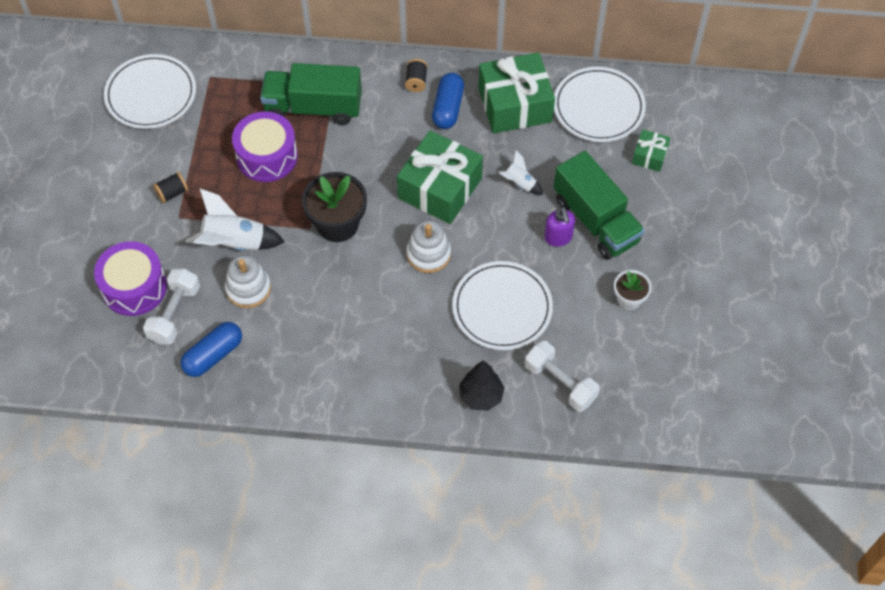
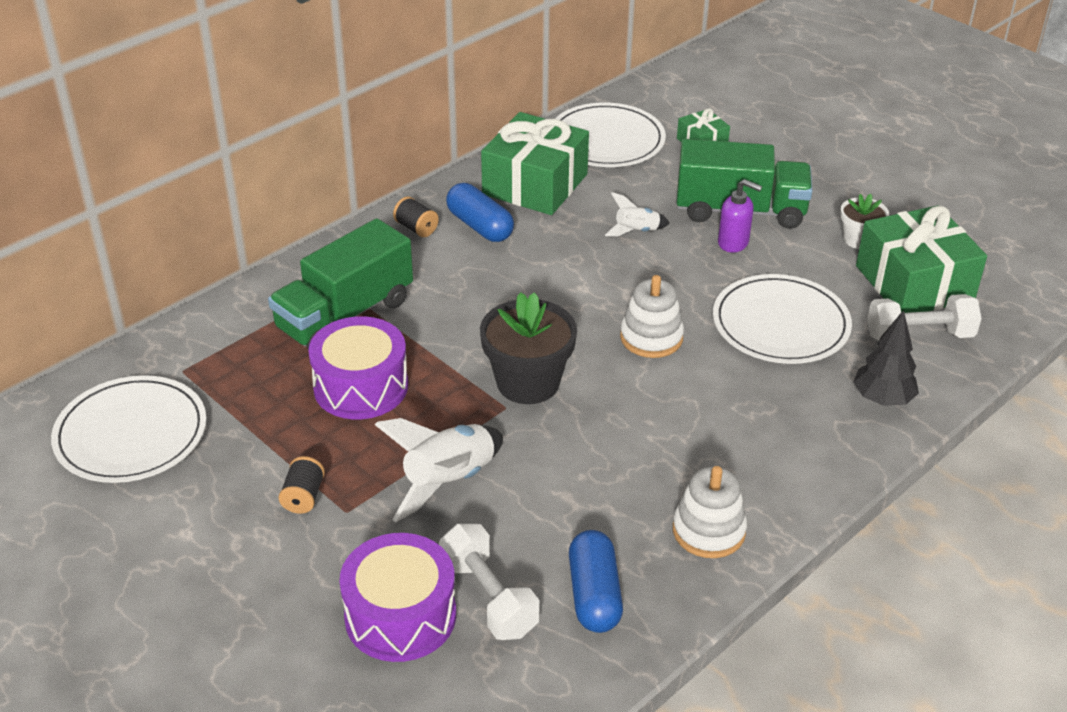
camera: 50 degrees left, 20 degrees down
white stacking toy [225,255,271,308] -> white stacking toy moved to [673,466,747,558]
green gift [397,131,483,224] -> green gift moved to [856,205,987,313]

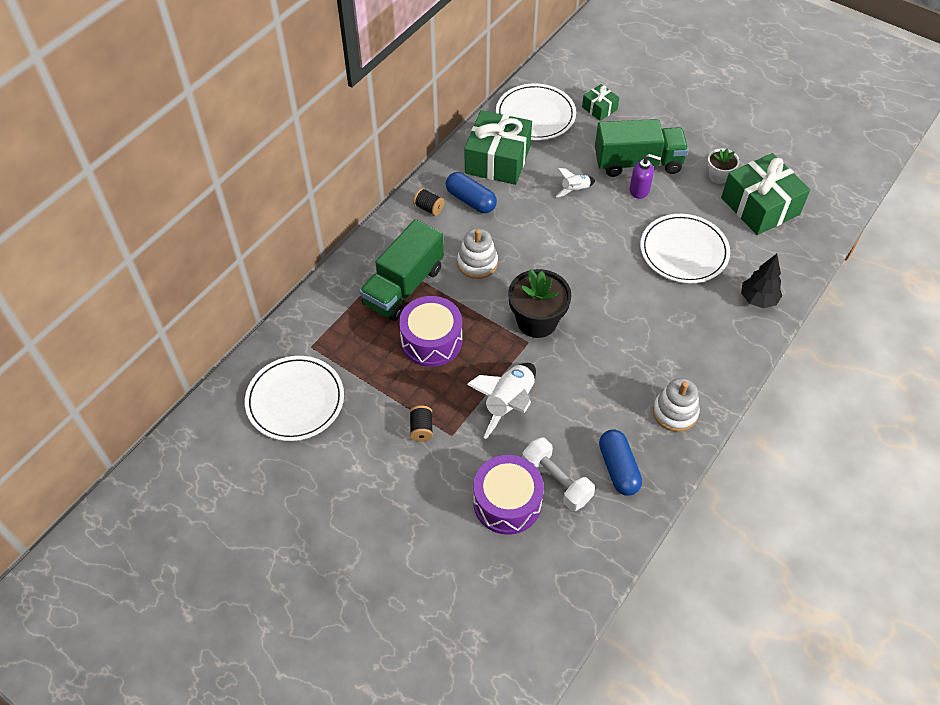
camera: 10 degrees left, 15 degrees up
white stacking toy [620,275,684,358] -> white stacking toy moved to [457,228,498,279]
white dumbbell [867,294,982,341] -> none

